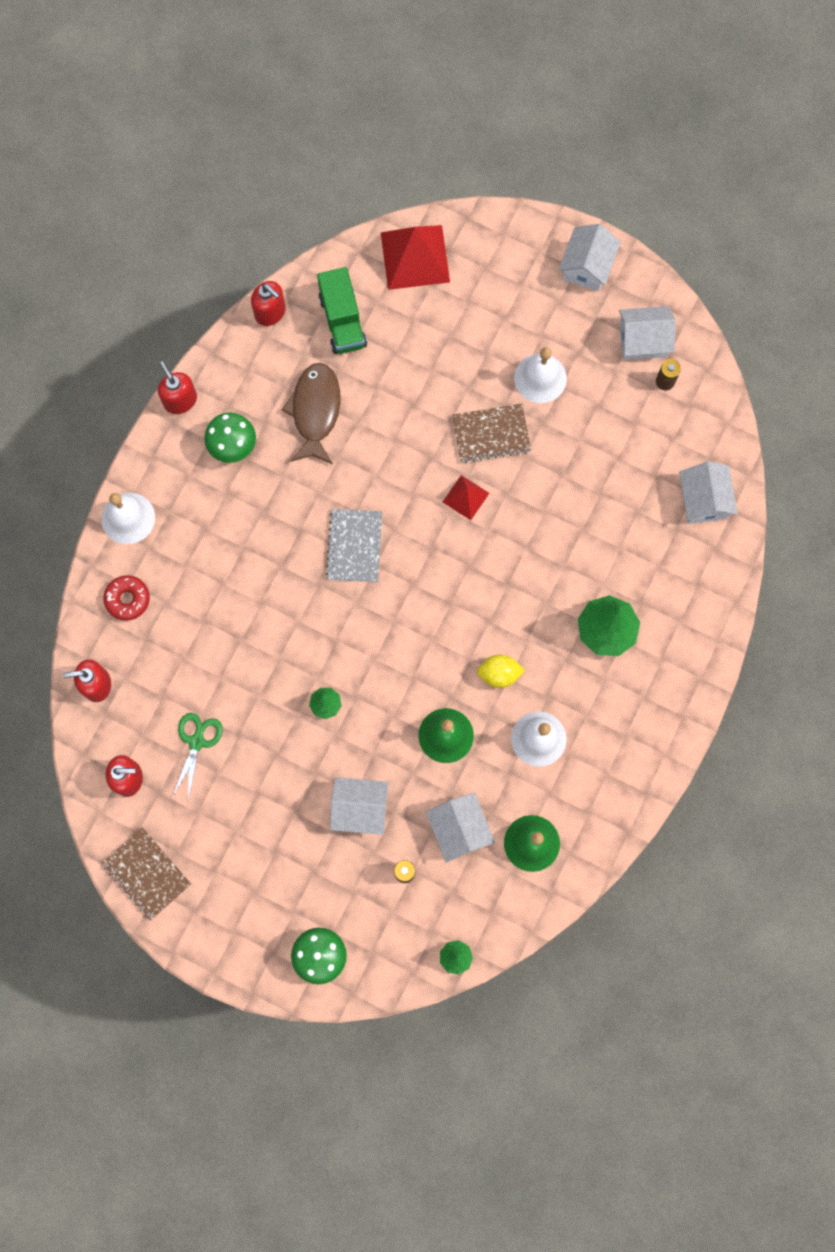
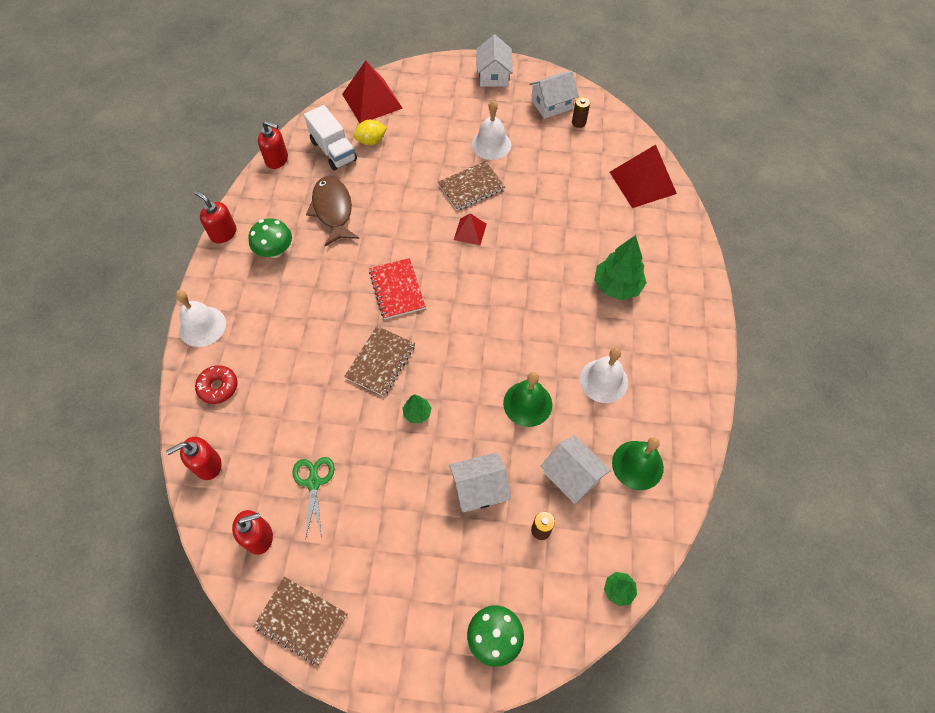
camera: 20 degrees left, 15 degrees down
green truck [317,267,367,354] -> white truck [304,105,357,170]
grey notebook [326,509,382,582] -> red notebook [369,258,426,319]
yellow lemon [477,655,525,688] -> yellow lemon moved to [354,120,387,145]
white house [679,461,738,524] -> red pyramid [610,145,677,208]
none -> brown notebook [344,326,415,396]

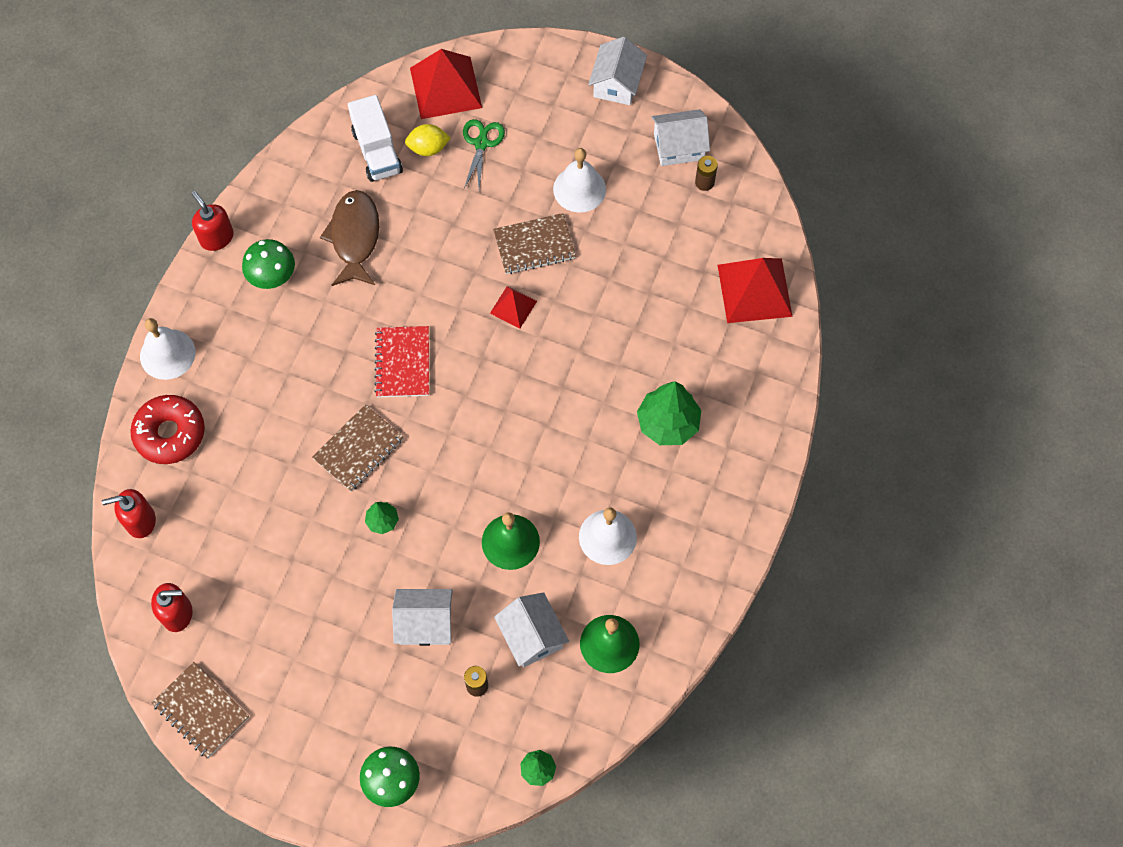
camera: 15 degrees right, 5 degrees up
red donut [195,365,238,404] -> red donut [130,395,205,464], size x1.53
red soap dispenser [258,121,288,169] -> none
green scissors [292,457,335,540] -> green scissors moved to [463,119,505,189]

